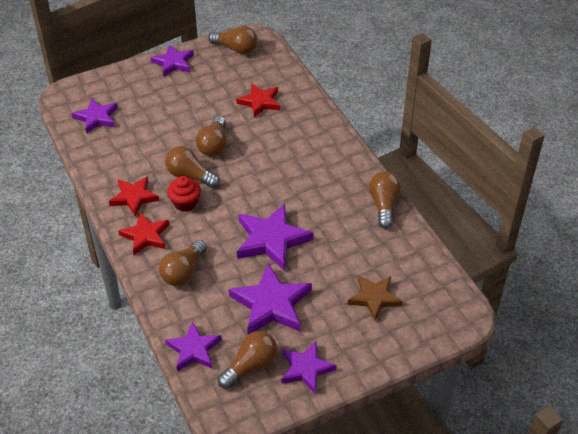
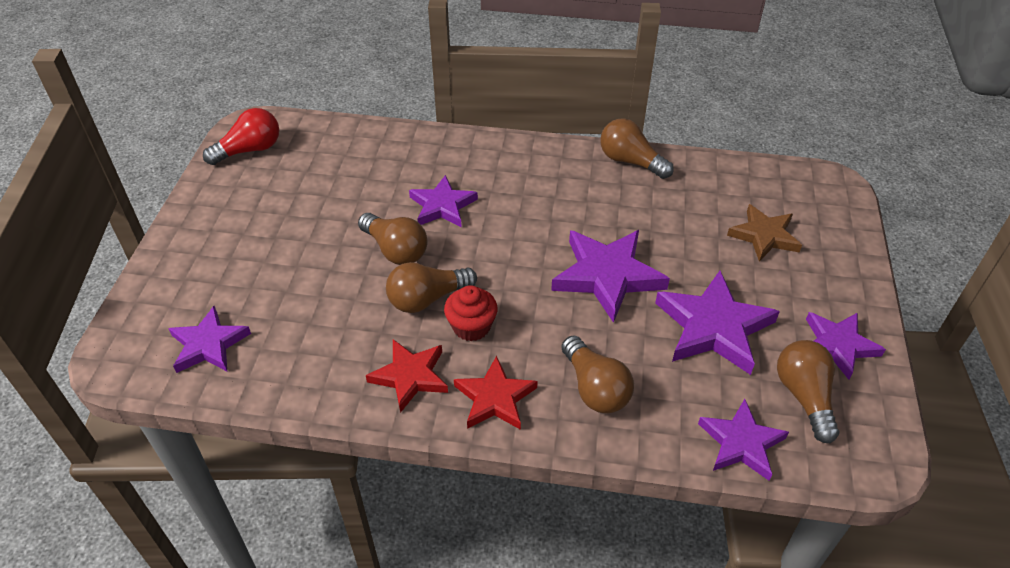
camera: 55 degrees left, 0 degrees up
purple star [151,44,194,76] -> purple star moved to [409,175,478,227]
brown light bulb [208,26,257,54] -> red light bulb [203,108,279,165]
red star [236,83,280,118] -> none

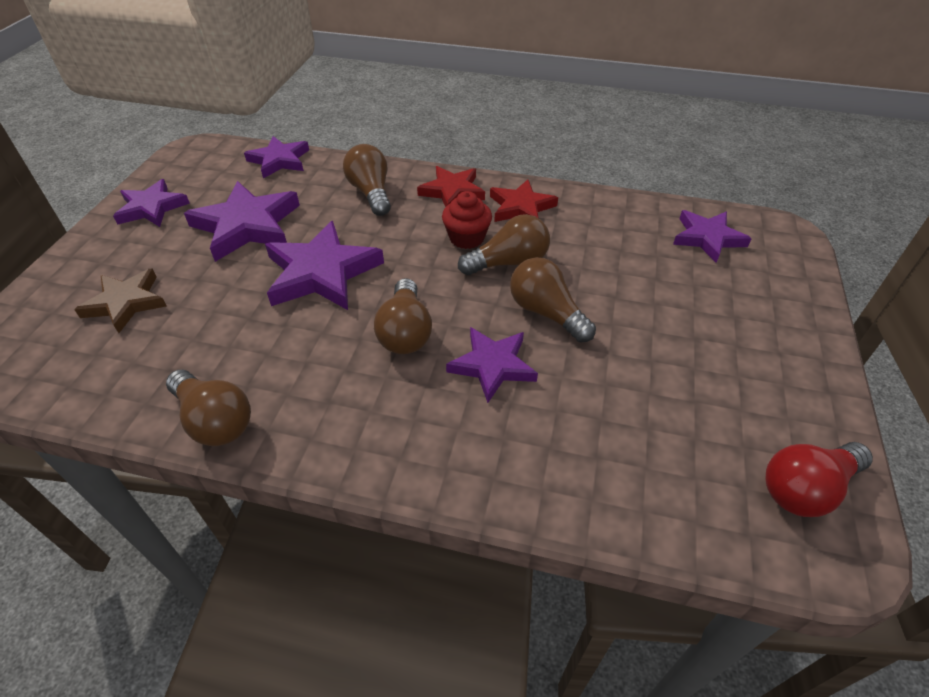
camera: 175 degrees left, 0 degrees up
brown light bulb [777,340,839,443] -> brown light bulb moved to [374,278,432,354]

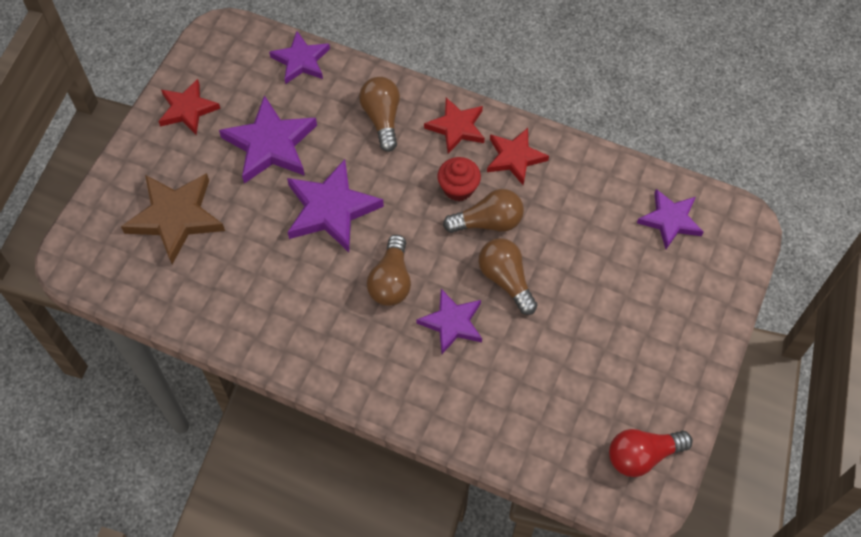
camera: 10 degrees right, 15 degrees up
brown star [74,268,167,333] -> brown star [121,173,225,264], size x1.54
purple star [113,179,190,227] -> red star [158,79,220,135]
brown light bulb [166,370,251,446] -> none

